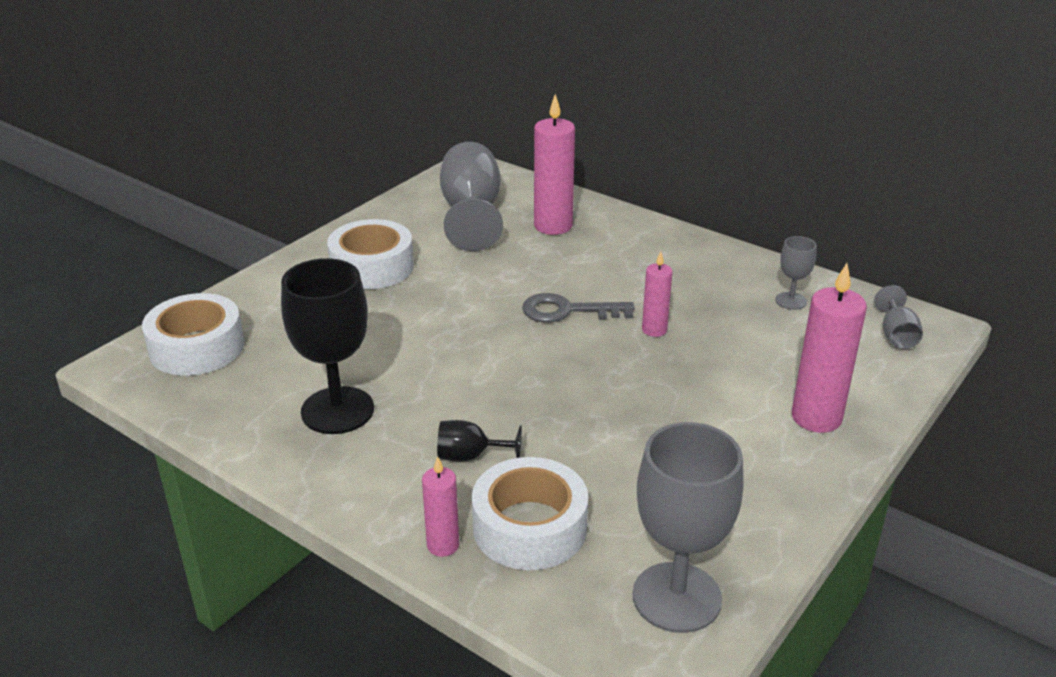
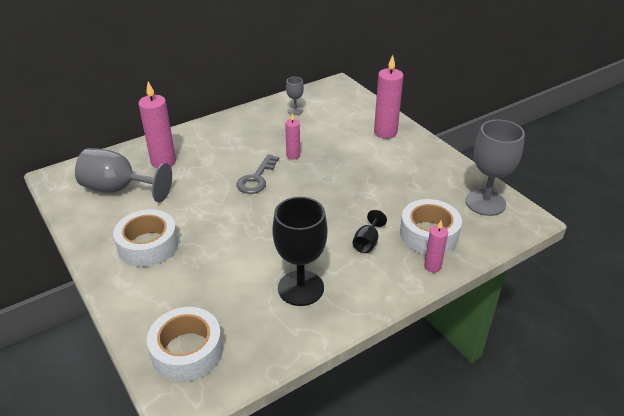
camera: 70 degrees left, 5 degrees up
grey goblet [874,285,923,349] -> none

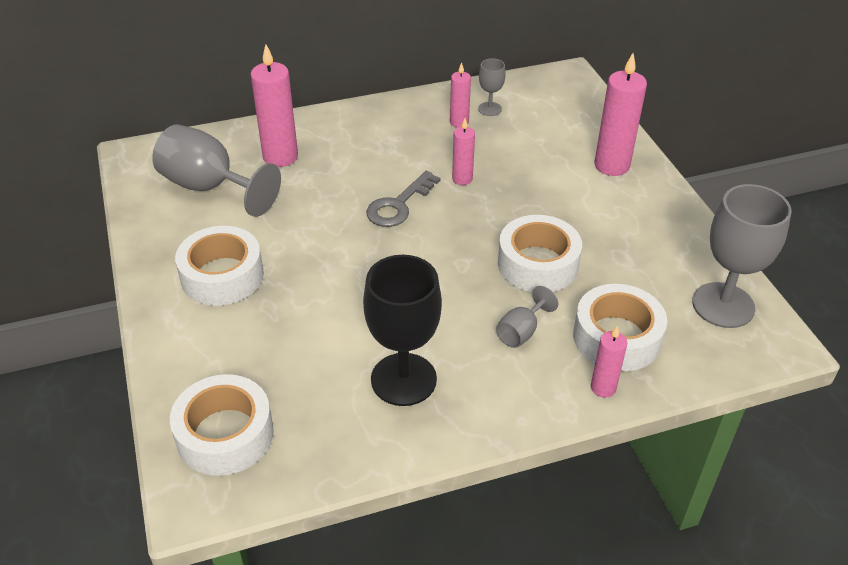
camera: 15 degrees right, 5 degrees up
black goblet [353,210,387,253] -> grey goblet [496,286,558,348]
none -> pink candle [450,62,471,128]
none -> white tape [498,215,582,292]

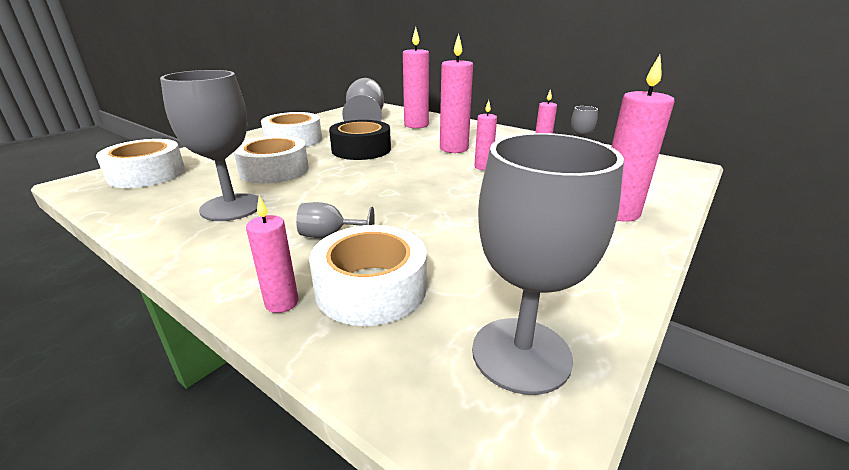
camera: 55 degrees right, 15 degrees down
black goblet [363,255,442,406] -> grey goblet [160,70,259,221]
grey key [366,171,440,227] -> none
white tape [498,215,582,292] -> white tape moved to [234,136,309,184]
none -> black tape [329,120,391,160]
none -> pink candle [440,34,473,153]

